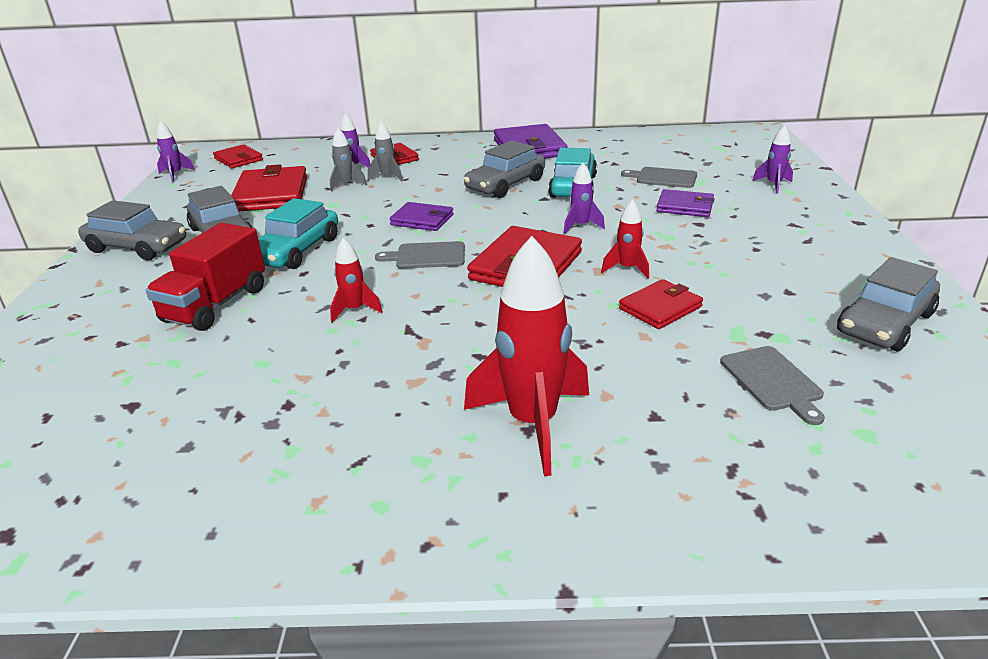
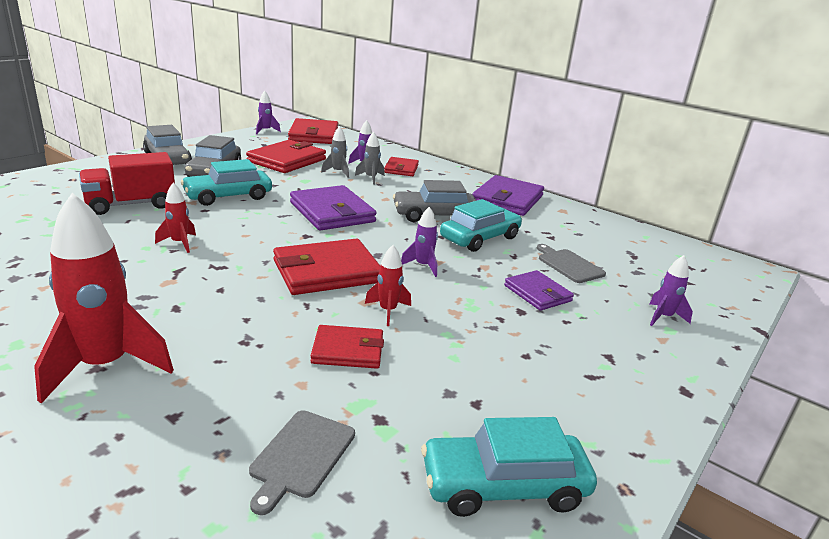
camera: 35 degrees right, 5 degrees down
red wallet [213,144,263,168] -> red wallet [288,118,338,144], size x1.70
grey cutting board [375,241,465,269] -> none
purple wallet [390,202,454,231] -> purple wallet [290,185,377,231], size x1.70
grey car [837,257,940,351] -> turquoise car [421,417,597,517]

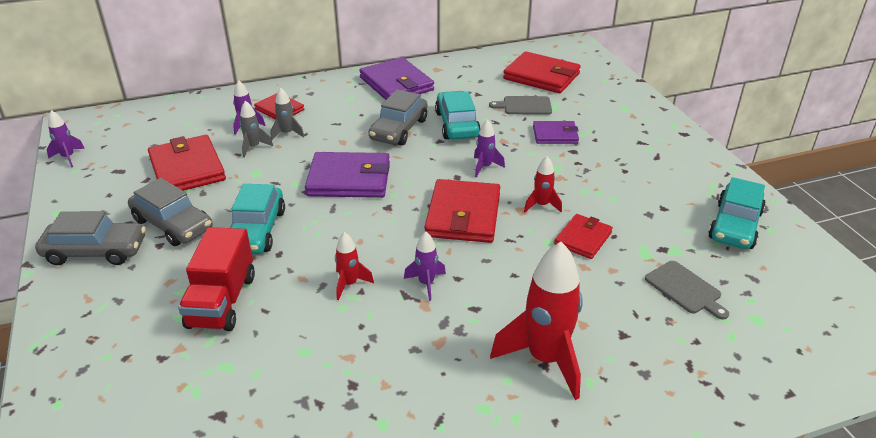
camera: 55 degrees left, 10 degrees up
red wallet [288,118,338,144] -> red wallet moved to [503,51,581,93]
purple rocket [650,255,693,326] -> purple rocket moved to [404,232,446,301]

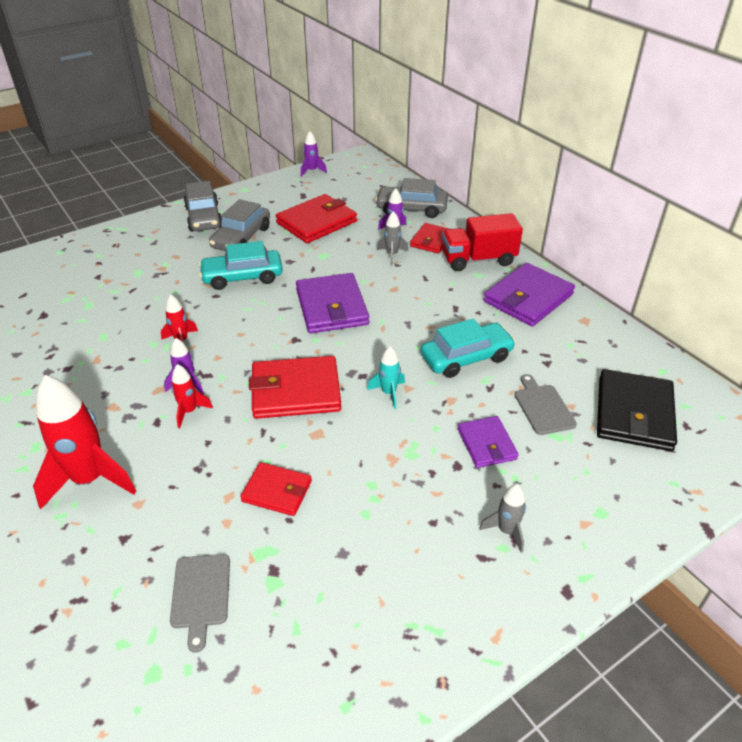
camera: 75 degrees right, 5 degrees up
red truck [178,227,255,331] -> red truck moved to [442,213,523,271]
grey rocket [240,101,273,158] -> grey rocket moved to [479,484,526,553]
grey car [368,89,428,145] -> grey car moved to [375,178,448,218]
purple rocket [474,119,505,177] -> turquoise rocket [367,346,405,409]
red wallet [503,51,581,93] -> black wallet [597,369,677,451]
red rocket [524,156,562,213] -> red rocket moved to [171,364,213,428]
grey cutting board [645,261,729,320] -> grey cutting board turned 45 degrees counterclockwise [170,554,230,653]
turquoise car [708,177,766,249] -> none

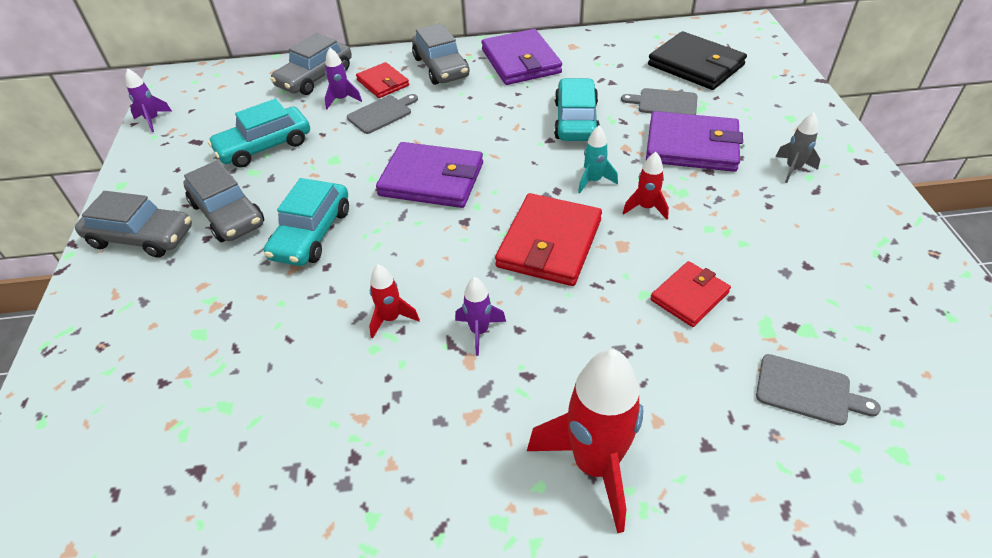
camera: 60 degrees left, 5 degrees up
red rocket [171,364,213,428] -> red rocket moved to [623,152,669,220]
red wallet [276,194,357,243] -> turquoise car [208,99,310,168]
grey rocket [377,211,408,266] -> grey cutting board [347,94,418,134]
red truck [442,213,523,271] -> grey car [412,23,469,85]
purple wallet [458,416,519,468] -> purple wallet [646,111,743,172], size x1.70

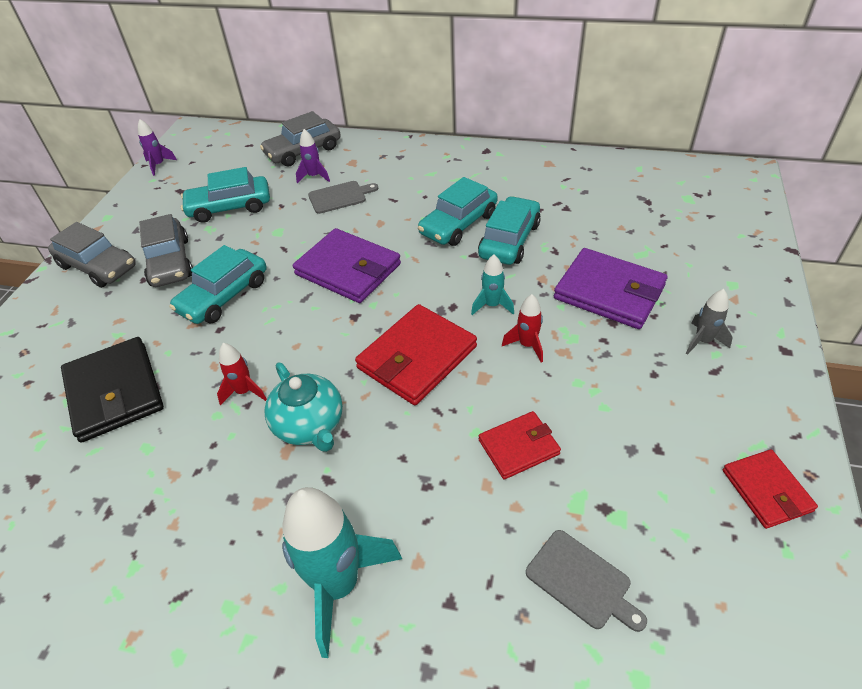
camera: 20 degrees right, 0 degrees up
red wallet [356,62,409,98] -> red wallet moved to [723,449,818,529]
grey car [412,23,469,85] -> none
purple rocket [455,277,506,356] -> turquoise teapot [264,362,343,452]
purple wallet [481,29,562,85] -> none
red rocket [527,349,643,533] -> turquoise rocket [282,487,402,658]
grey cutting board [621,88,698,115] -> none
black wallet [648,31,747,90] -> black wallet moved to [61,337,164,443]
none -> turquoise car [418,177,498,246]

